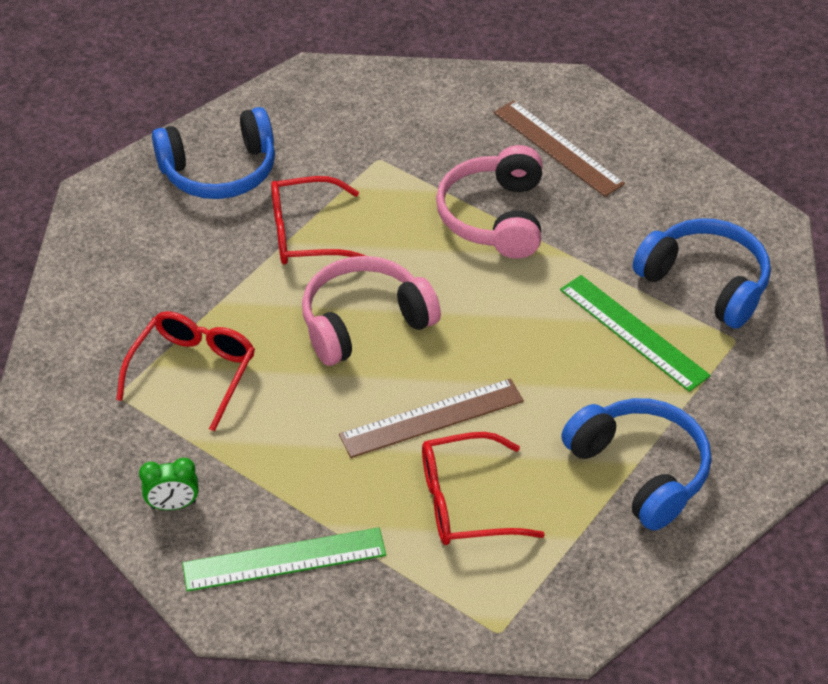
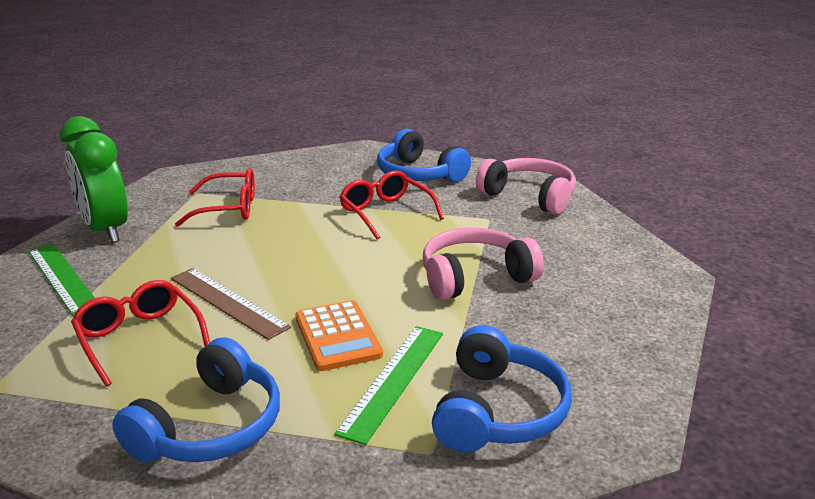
camera: 65 degrees right, 20 degrees down
green clock [139,458,199,510] -> green clock [60,116,128,243], size x2.30
pink headphones [302,256,441,366] -> pink headphones moved to [476,158,576,215]
brown ruler [494,100,625,197] -> none
none -> orange calculator [295,300,383,371]

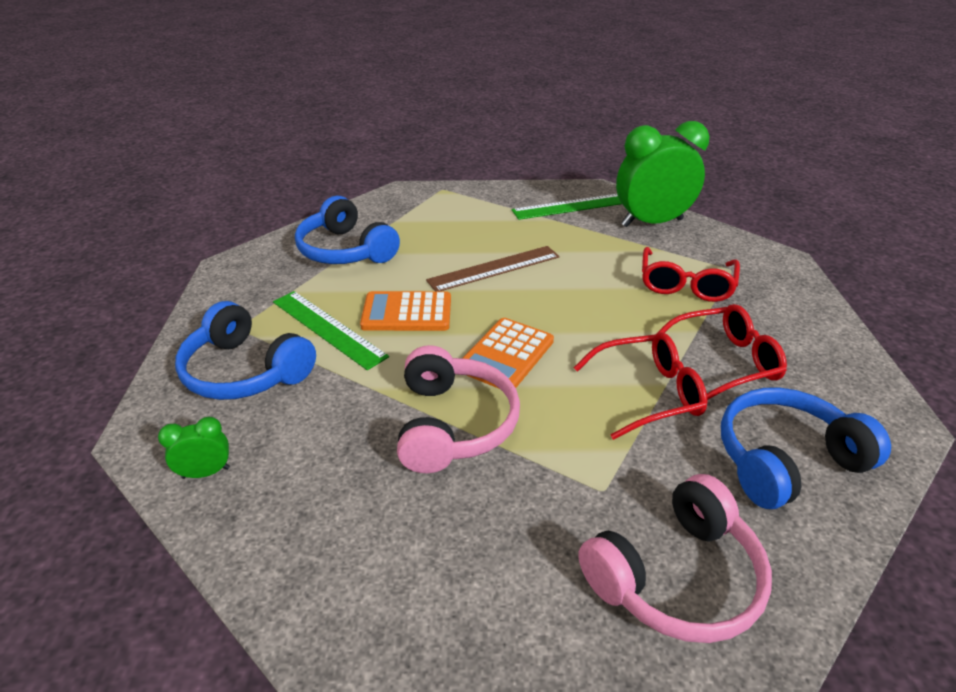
camera: 110 degrees right, 10 degrees up
red glasses [71,280,210,387] -> red glasses moved to [658,304,787,400]
none -> green clock [158,417,230,479]
none -> orange calculator [463,318,554,388]

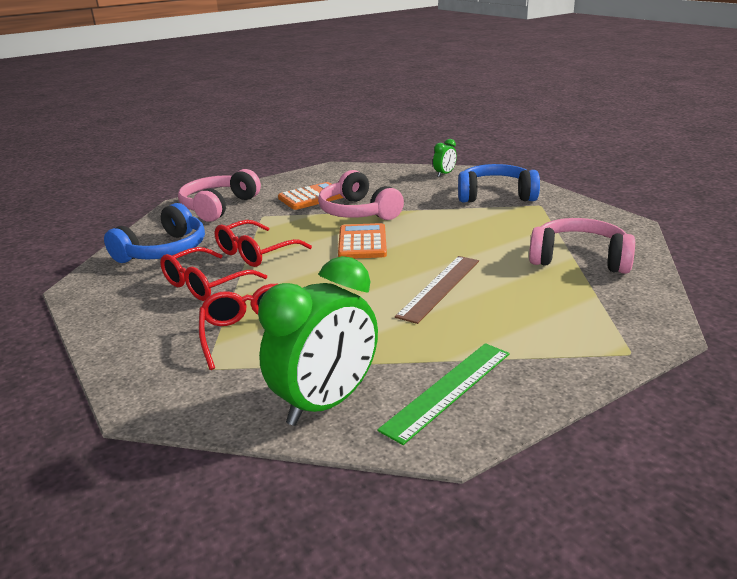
camera: 150 degrees right, 10 degrees down
green ruler [273,291,389,370] -> none
blue headphones [295,196,400,264] -> pink headphones [529,218,635,274]
orange calculator [360,291,451,331] -> orange calculator moved to [278,182,343,210]

